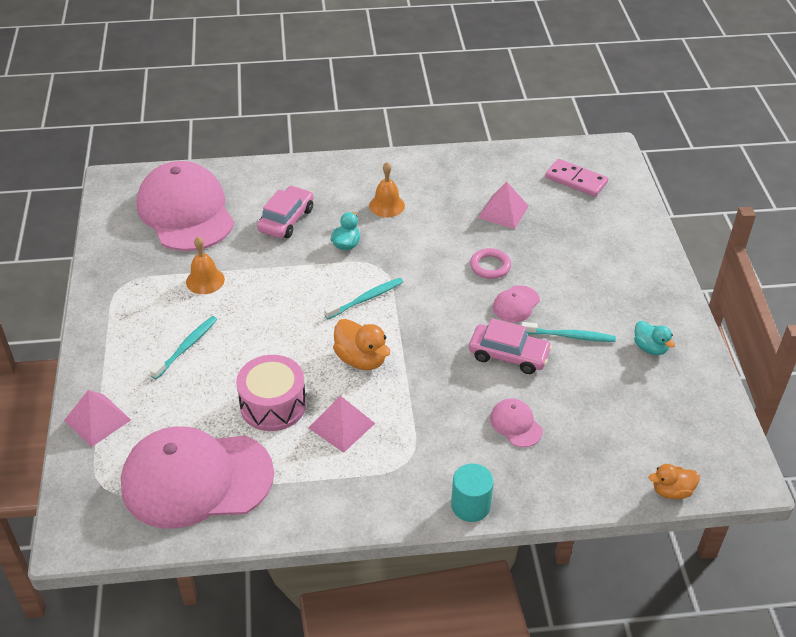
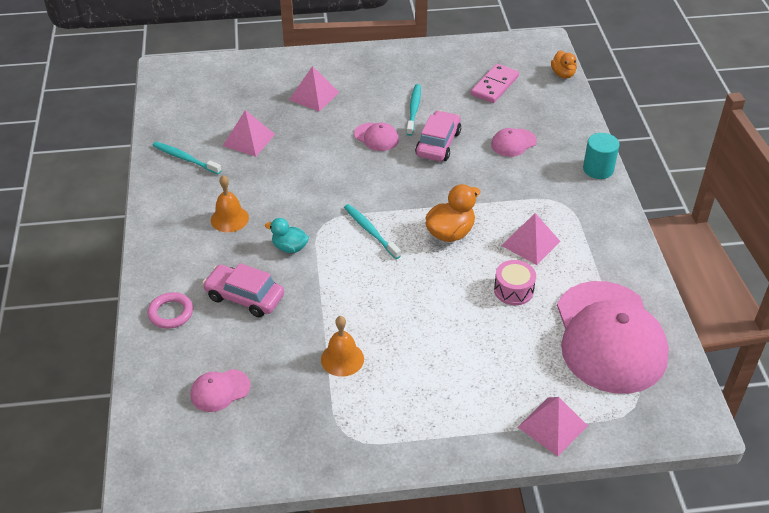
camera: 90 degrees left, 0 degrees up
pink cap [137,161,234,251] -> pink cap [191,369,250,412], size x0.41
turquoise toothbrush [150,316,217,379] -> turquoise toothbrush moved to [152,142,222,174]
pink drum [236,355,306,431] -> pink drum [494,260,536,305], size x0.63
pink ring [470,248,511,279] -> pink ring moved to [147,292,193,329]
pink domino [545,159,608,197] -> pink domino moved to [471,64,519,103]
turquoise duck [634,321,675,355] -> none
none -> pink pyramid [289,66,339,112]

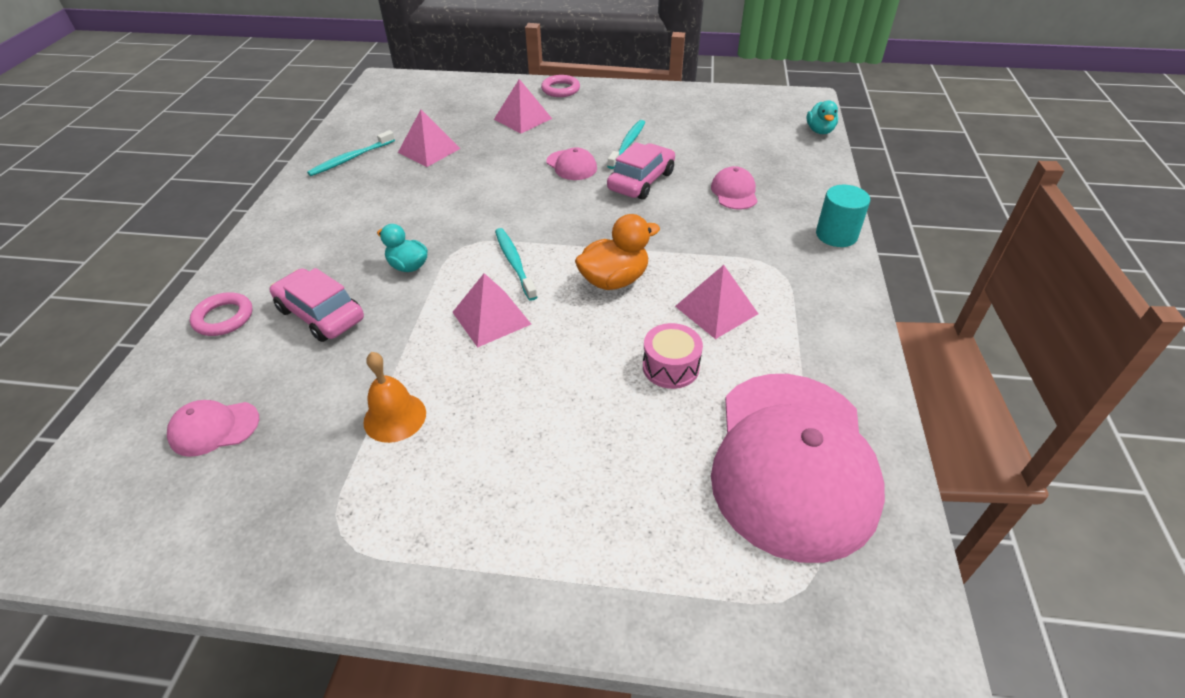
camera: 15 degrees right, 0 degrees up
turquoise toothbrush [152,142,222,174] -> turquoise toothbrush turned 90 degrees counterclockwise [307,130,395,176]
orange bell [211,175,249,232] -> none
pink domino [471,64,519,103] -> none
pink cap [491,128,537,157] -> pink cap turned 105 degrees clockwise [711,166,758,210]
pink pyramid [518,397,588,456] -> pink pyramid moved to [452,273,531,348]
orange duck [551,50,577,78] -> turquoise duck [806,100,838,134]
none -> pink ring [541,75,580,97]

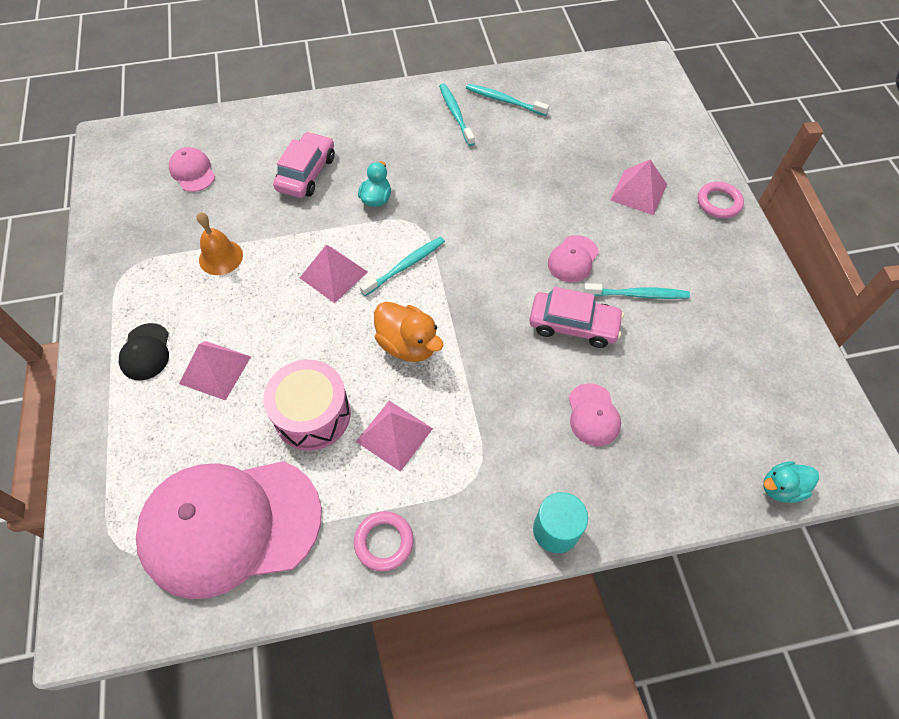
camera: 70 degrees right, 15 degrees up
pink ring [190,292,253,336] -> pink ring moved to [354,511,414,571]
pink pyramid [398,110,461,167] -> pink pyramid moved to [179,341,251,401]
pink drum [643,323,703,389] -> pink drum [263,360,351,451], size x1.58
pink cap [711,166,758,210] -> pink cap turned 105 degrees clockwise [569,383,621,446]
none -> black cap [119,323,169,380]
none -> turquoise toothbrush [439,83,475,146]

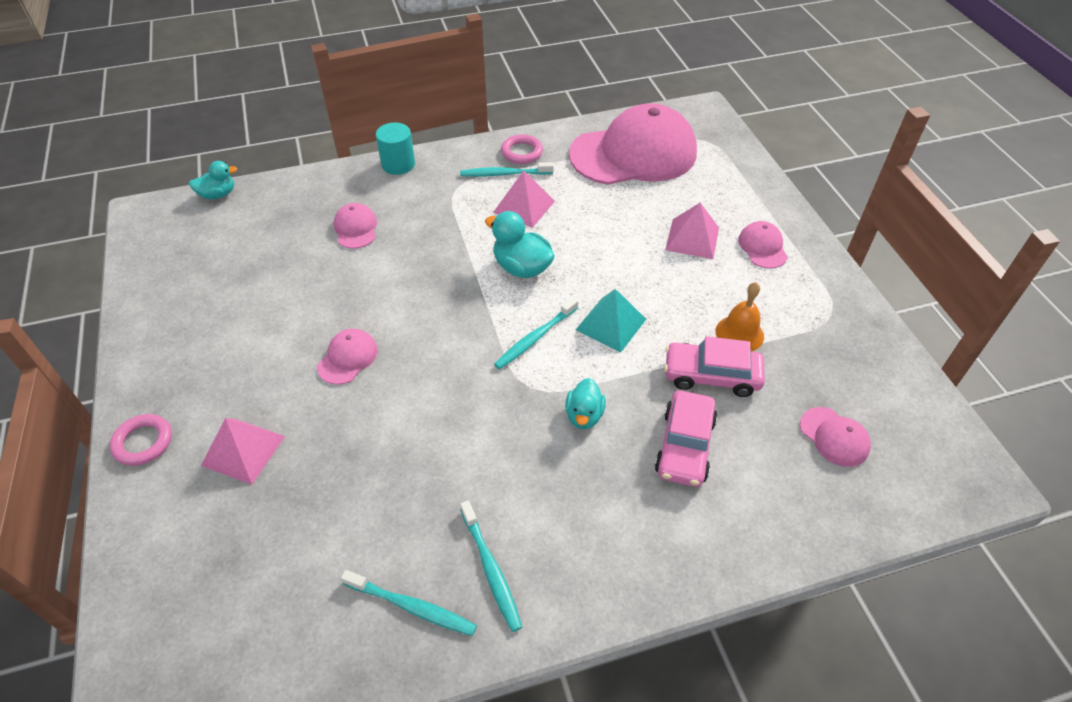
camera: 175 degrees right, 10 degrees down
black cap [119,323,169,380] -> pink cap [738,221,788,268]
pink drum [263,360,351,451] -> none
pink pyramid [300,245,368,303] -> turquoise pyramid [576,289,646,353]
orange duck [374,302,444,362] -> turquoise duck [485,211,555,278]
pink car [529,287,624,348] -> pink car moved to [664,336,765,397]
turquoise toothbrush [583,283,690,299] -> turquoise toothbrush moved to [460,162,554,177]

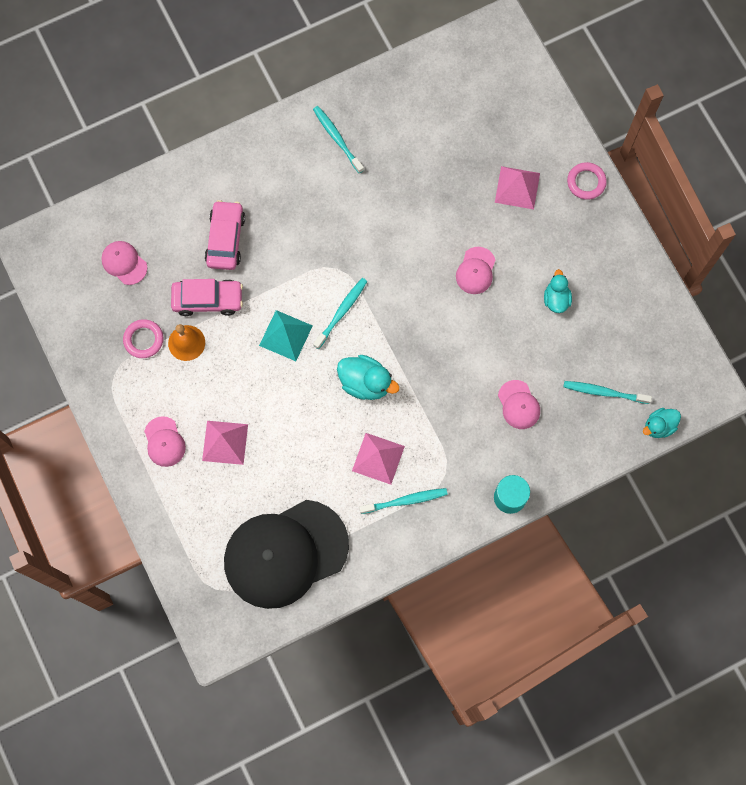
camera: 170 degrees right, 25 degrees up
turquoise toothbrush [341,570,477,636] -> turquoise toothbrush moved to [563,381,652,404]
pink ring [501,134,543,164] -> pink ring moved to [123,319,163,358]
turquoise duck [565,378,606,429] -> turquoise duck moved to [544,269,572,313]
pink cap [569,103,697,185] -> black cap [224,500,349,609]

